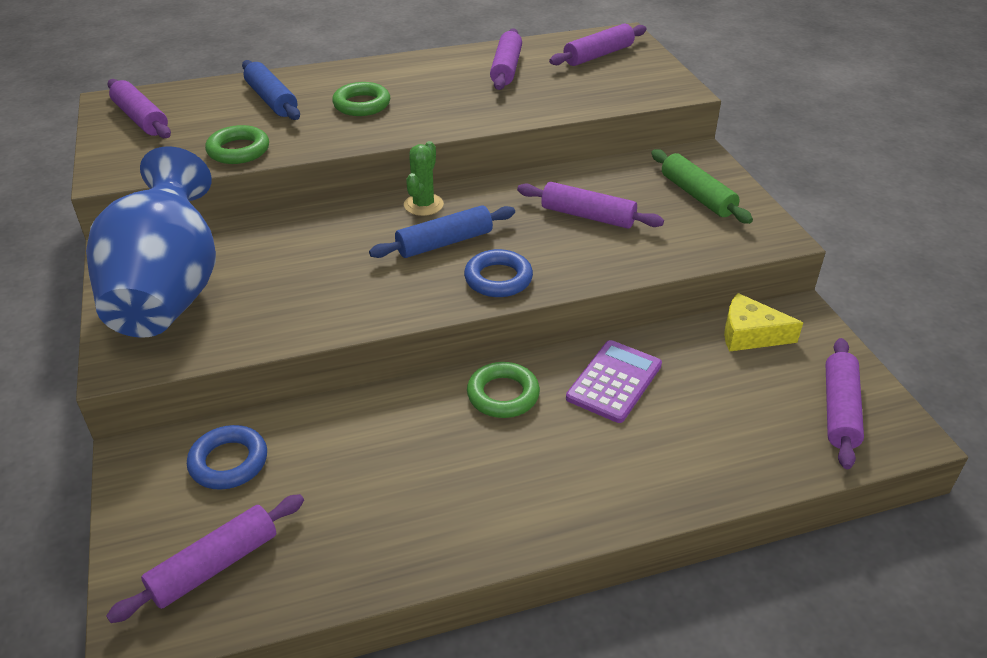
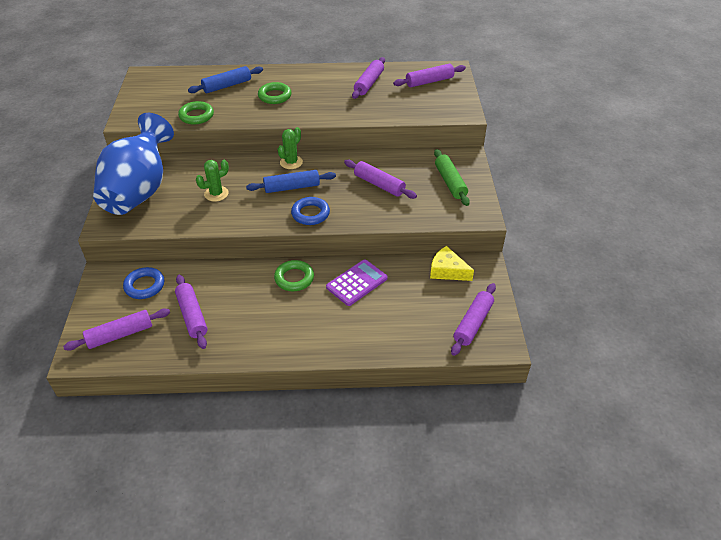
camera: 15 degrees right, 5 degrees up
purple rolling pin [107,79,171,138] -> purple rolling pin moved to [175,275,208,349]
blue rolling pin [242,60,300,120] -> blue rolling pin turned 75 degrees clockwise [188,66,263,93]
none -> green cactus [196,160,229,202]

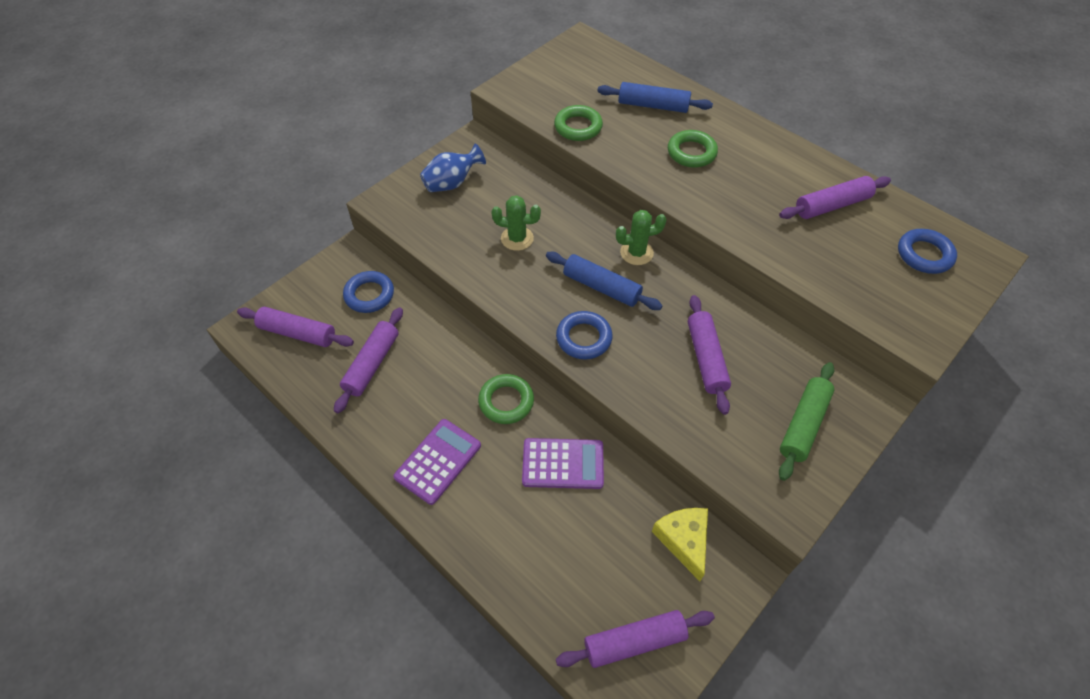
camera: 45 degrees right, 10 degrees up
blue vase [93,113,174,215] -> blue vase [420,143,486,192], size x0.46
purple rolling pin [393,64,466,87] -> blue ring [898,229,957,274]
none -> purple calculator [393,419,481,505]

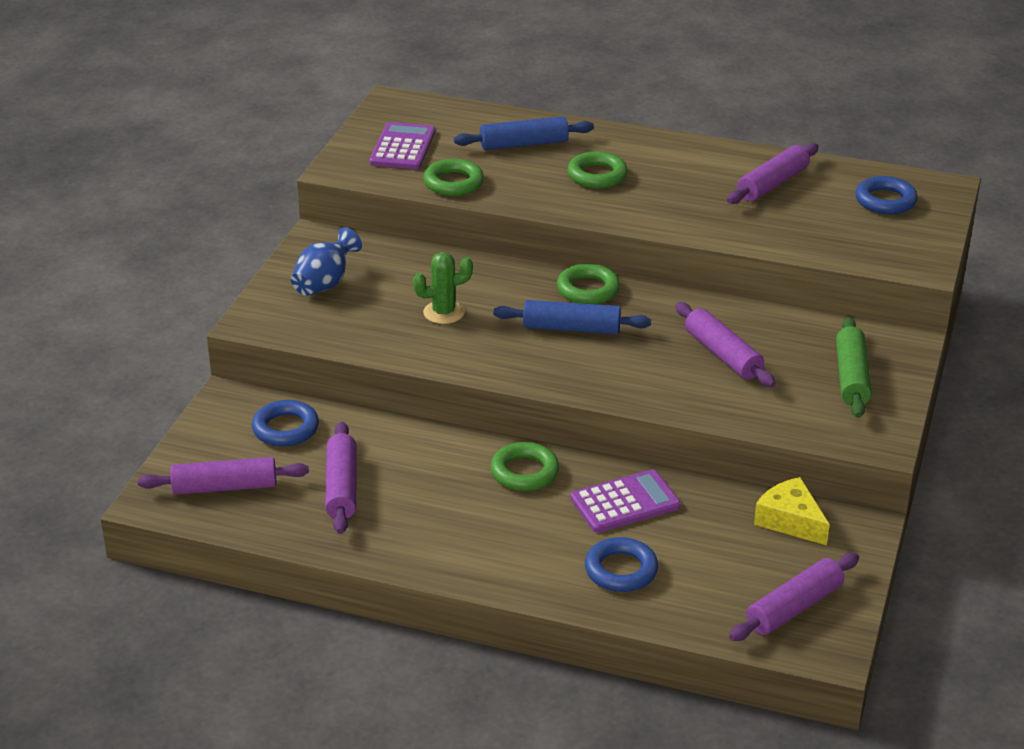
camera: 25 degrees left, 20 degrees down
purple calculator [393,419,481,505] -> purple calculator moved to [370,122,435,169]
blue ring [556,311,613,359] -> blue ring moved to [585,537,658,592]
green cactus [616,210,667,265] -> green ring [557,263,620,304]

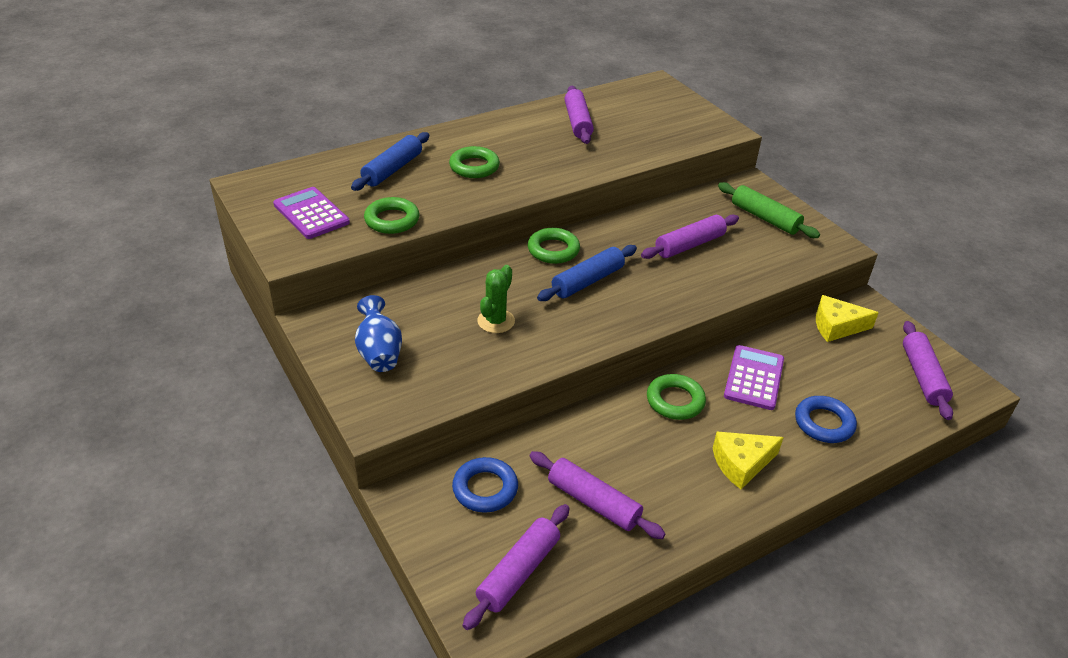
camera: 50 degrees left, 5 degrees up
purple rolling pin [675,302,776,387] -> purple rolling pin turned 45 degrees counterclockwise [641,215,739,259]
blue ring [855,176,918,214] -> none
none -> yellow cheese [713,431,784,489]

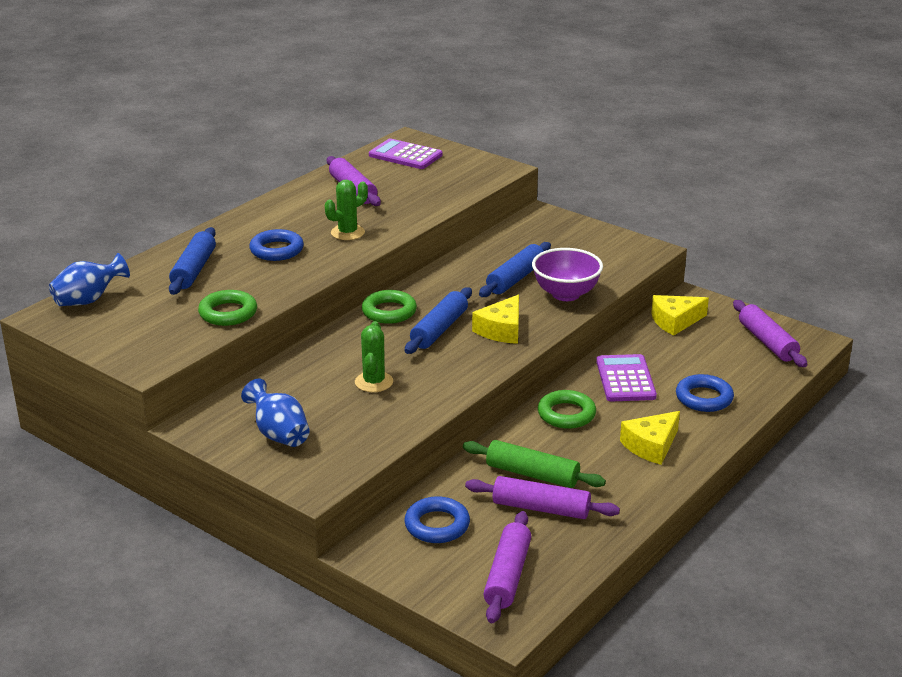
camera: 20 degrees left, 10 degrees down
purple calculator [273,187,350,239] -> purple calculator moved to [369,138,443,169]
green ring [449,146,500,178] -> blue ring [249,229,304,261]
purple rolling pin [641,215,739,259] -> blue rolling pin [479,242,551,297]
green rolling pin [718,182,820,238] -> green rolling pin moved to [463,440,606,488]
none -> blue vase [49,253,130,306]
none -> green cactus [325,179,368,240]
none -> yellow cheese [472,295,519,344]
none -> purple bowl [532,248,603,301]

